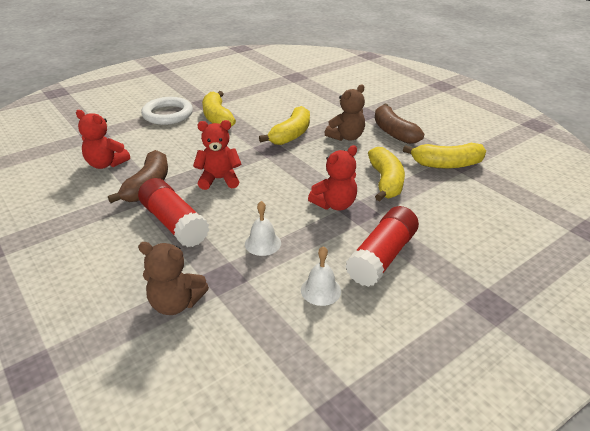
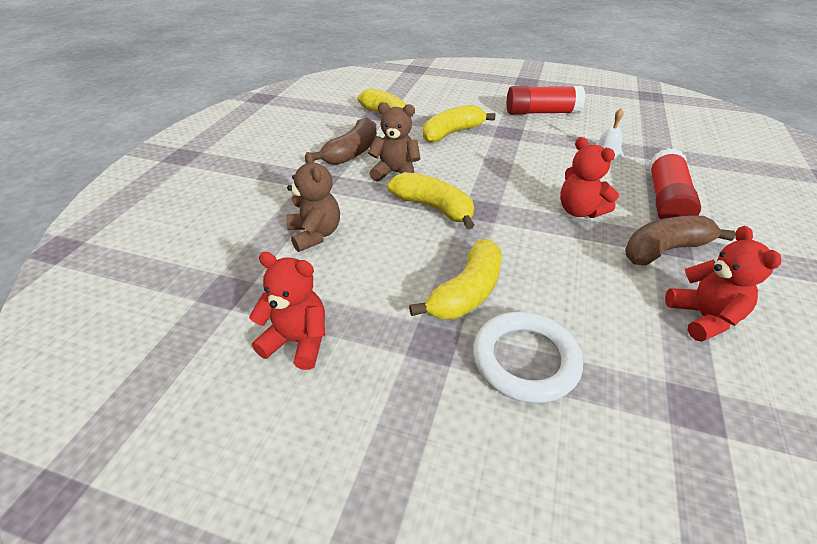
camera: 125 degrees left, 5 degrees up
brown teddy bear [138,242,209,315] -> brown teddy bear moved to [286,152,340,252]
yellow banana [259,106,310,145] -> yellow banana turned 45 degrees clockwise [388,172,474,229]
white bell [301,246,341,306] -> none
red teddy bear [308,145,357,211] -> red teddy bear moved to [249,252,325,370]

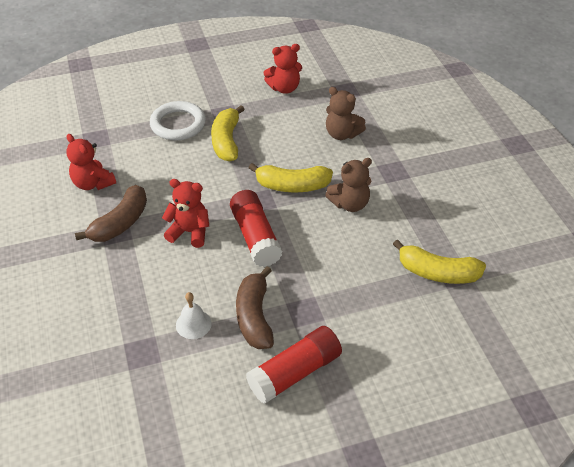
camera: 145 degrees right, 5 degrees up
brown banana [311,117,377,165] -> brown banana moved to [236,266,274,349]
yellow banana [423,105,496,143] -> none
red glue stick [649,148,701,219] -> red glue stick moved to [230,190,283,267]

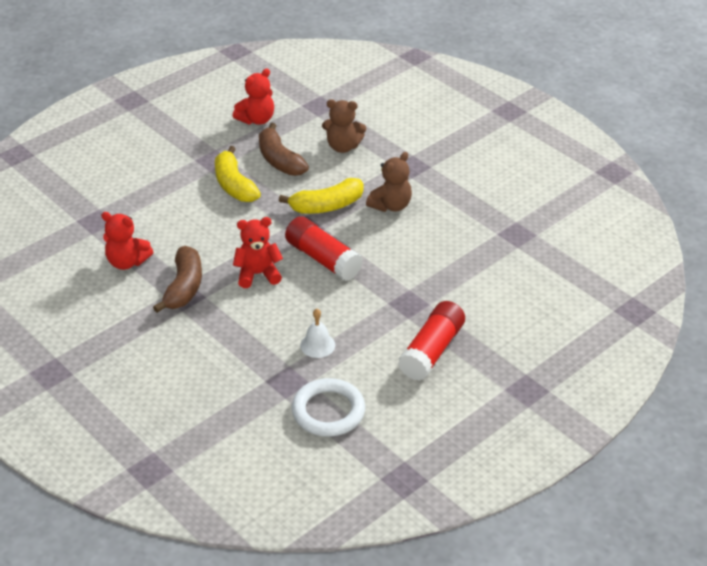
camera: 25 degrees left, 5 degrees down
white ring [150,101,206,140] -> white ring moved to [291,378,365,437]
brown banana [236,266,274,349] -> brown banana moved to [259,123,309,176]
yellow banana [393,239,486,284] -> none

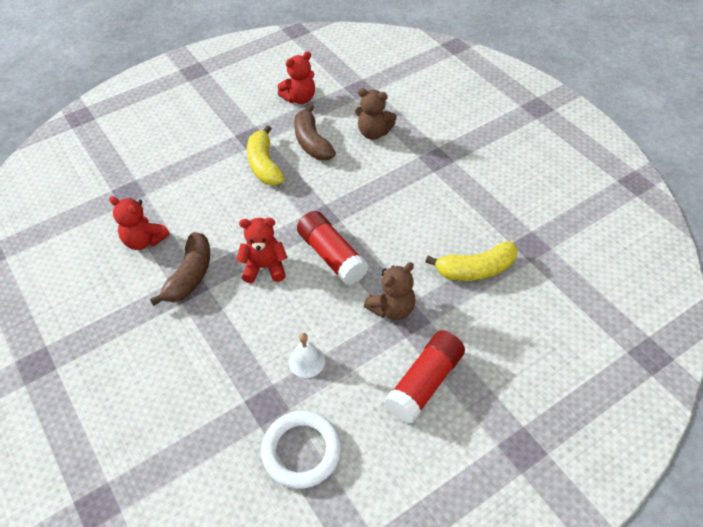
camera: 10 degrees right, 10 degrees up
yellow banana [279,178,364,214] -> yellow banana moved to [425,242,518,281]
brown teddy bear [366,152,412,212] -> brown teddy bear moved to [364,262,415,320]

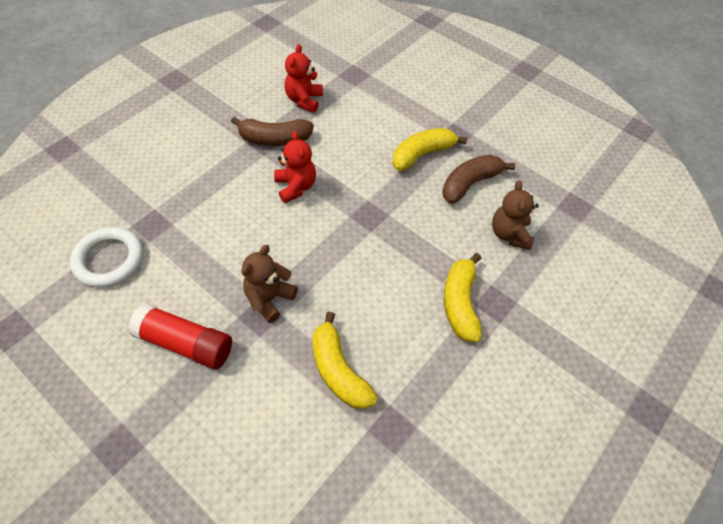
camera: 70 degrees right, 5 degrees up
red teddy bear [278,51,315,104] -> none
white bell [289,333,325,378] -> none
red glue stick [297,211,369,285] -> none
brown teddy bear [364,262,415,320] -> brown teddy bear turned 90 degrees clockwise [241,245,298,323]
none -> yellow banana [444,253,482,342]

